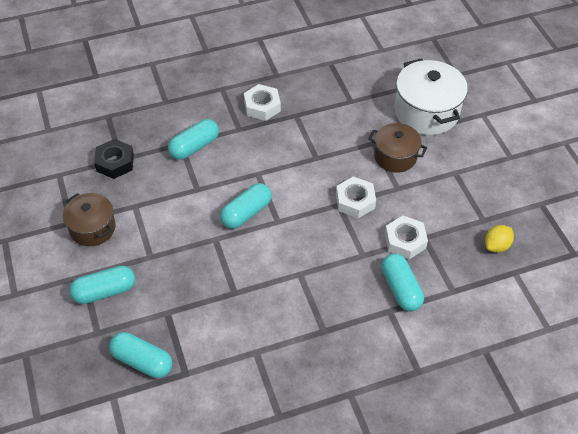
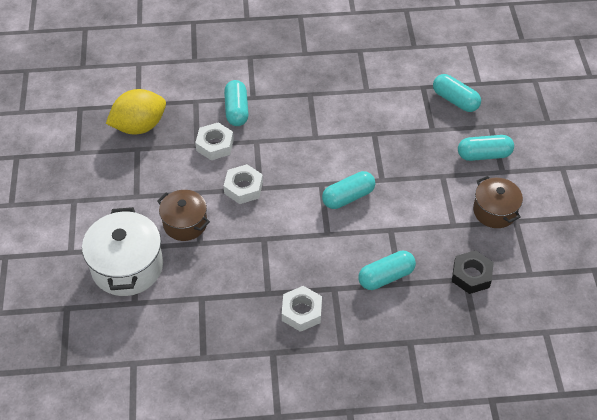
camera: 165 degrees left, 0 degrees up
yellow lemon [485,225,514,253] -> yellow lemon [106,89,166,134], size x1.91

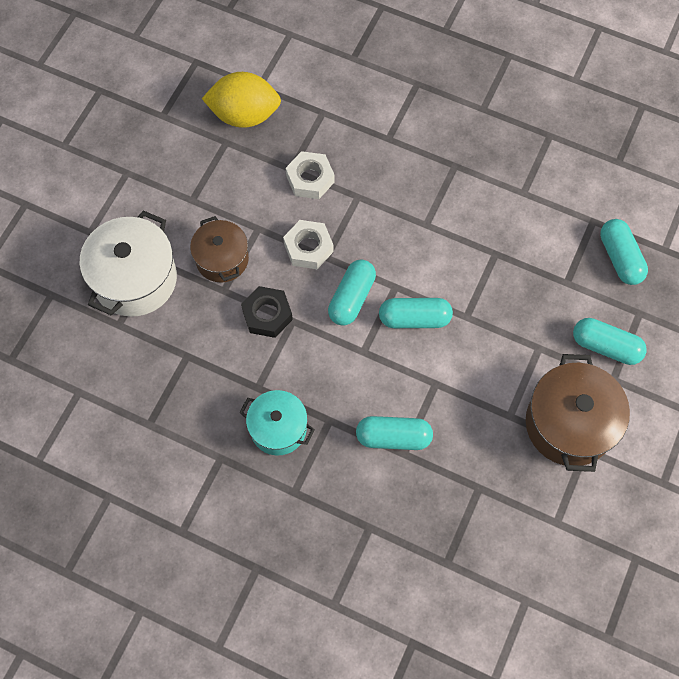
camera: 30 degrees right, 15 degrees up
turquoise capsule [224,80,249,126] -> turquoise capsule moved to [328,260,376,326]
white nut [282,286,322,332] -> turquoise pot [239,390,315,455]
black nut [452,250,494,294] -> black nut moved to [241,286,293,338]
brown pot [473,176,523,228] -> brown pot [526,354,630,472], size x1.58

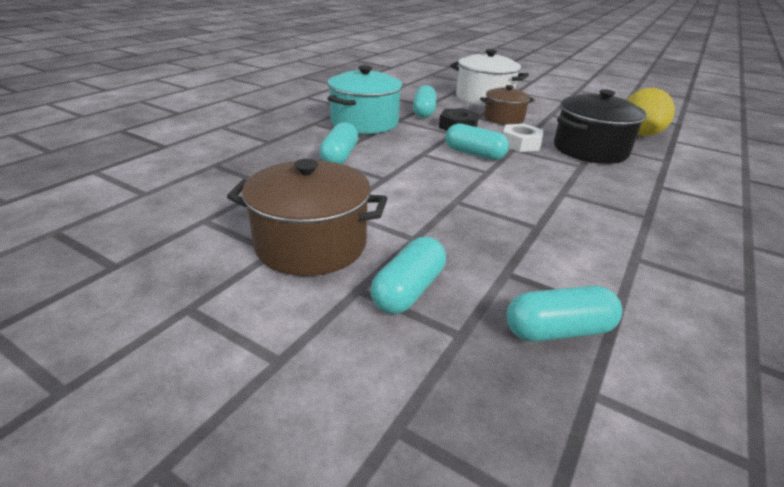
camera: 95 degrees right, 35 degrees down
turquoise pot [239,390,315,455] -> turquoise pot [327,65,403,134], size x1.58
white nut [286,151,335,199] -> black pot [554,89,646,164]
turquoise capsule [379,298,453,328] -> turquoise capsule moved to [413,85,437,118]

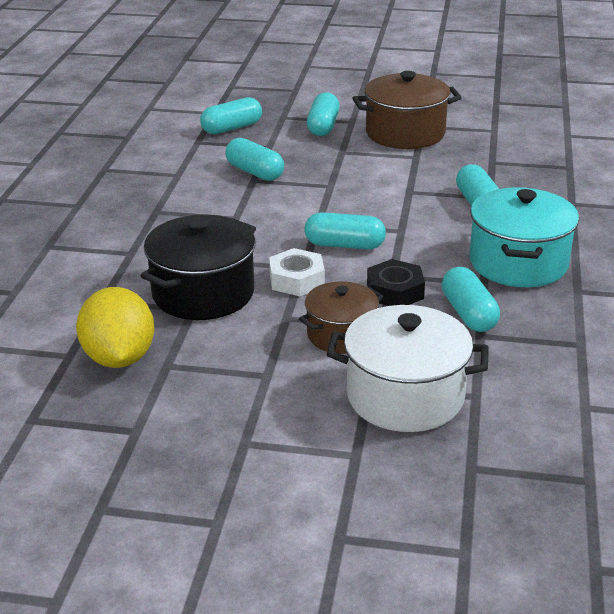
camera: 160 degrees right, 0 degrees up
none -> turquoise capsule [225,138,284,181]

